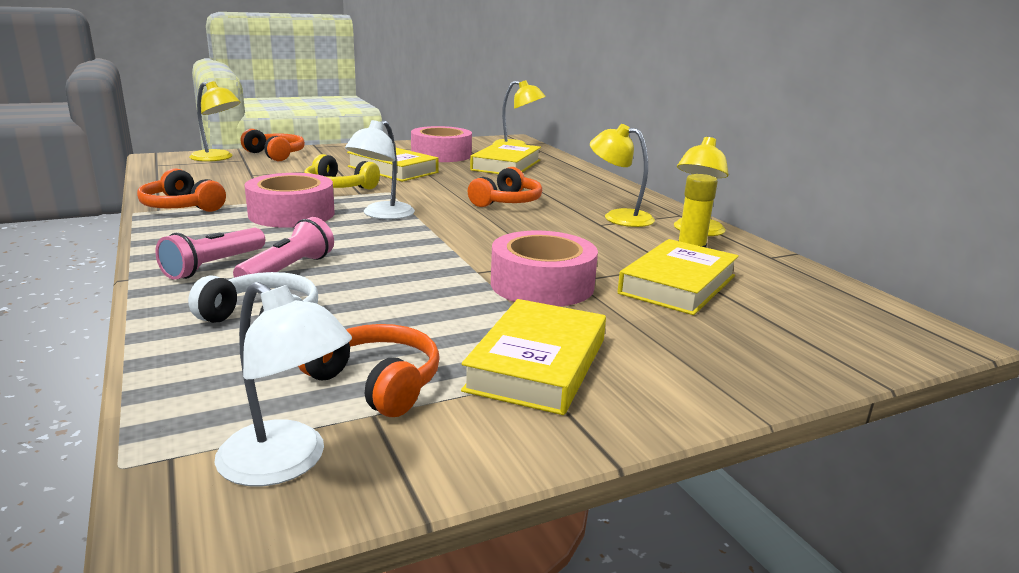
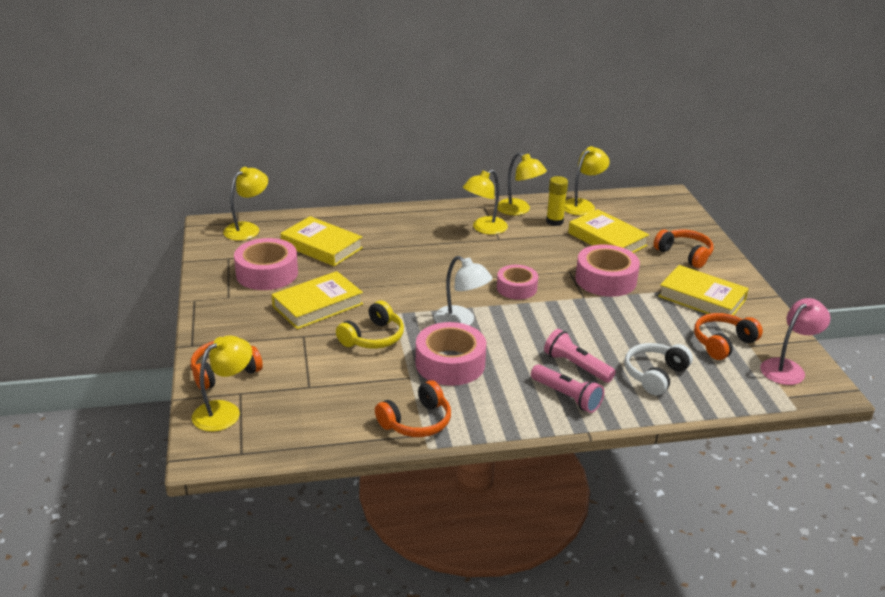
camera: 75 degrees left, 10 degrees up
white lamp [215,282,352,486] -> pink lamp [760,298,830,385]
orange headphones [468,167,542,207] -> orange headphones moved to [654,229,714,268]
none -> pink tape [497,265,538,300]
none -> yellow lamp [564,146,610,216]

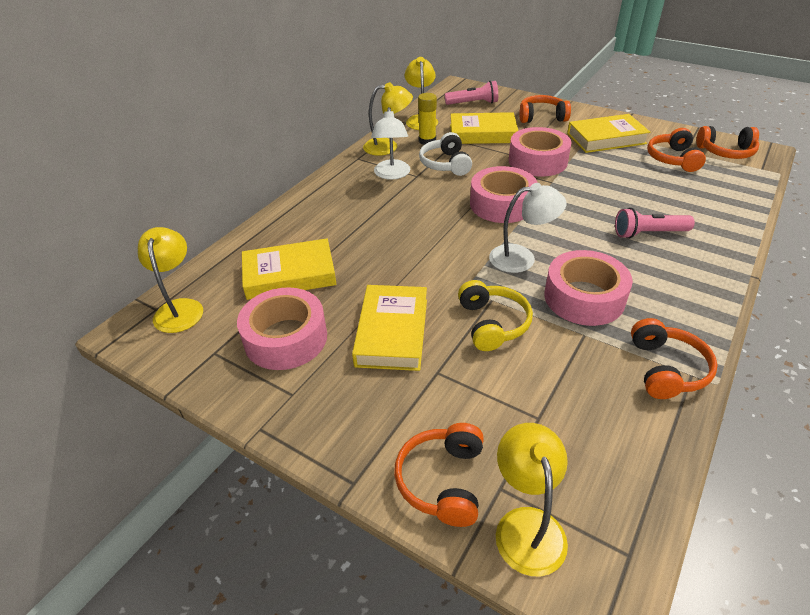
camera: 45 degrees left, 10 degrees up
yellow lamp [463,169,508,235] -> white lamp [371,107,410,180]
pink tape [497,265,538,300] -> pink tape [470,166,538,223], size x1.53
pink flashlight [531,364,604,413] -> pink flashlight moved to [445,81,498,105]
white headphones [624,343,693,396] -> white headphones moved to [419,132,472,176]
pink lamp [760,298,830,385] -> orange headphones [696,126,759,159]

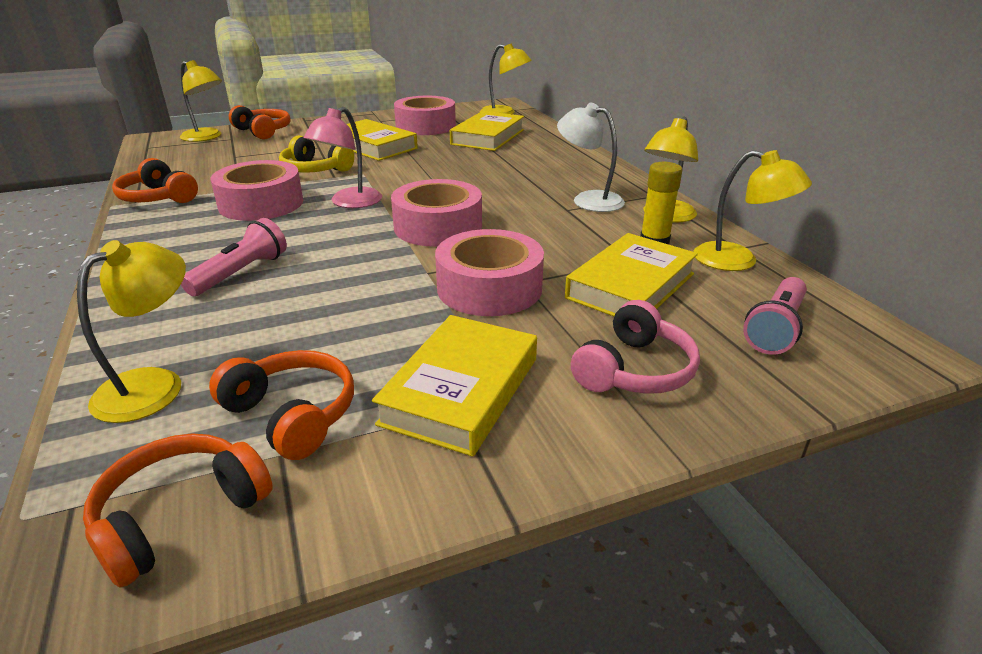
camera: 125 degrees right, 10 degrees down
white headphones [419,132,472,176] -> none
white lamp [489,183,566,273] -> pink lamp [303,107,382,208]
orange headphones [519,95,571,123] -> pink headphones [571,300,700,394]
none -> yellow lamp [77,240,186,423]

